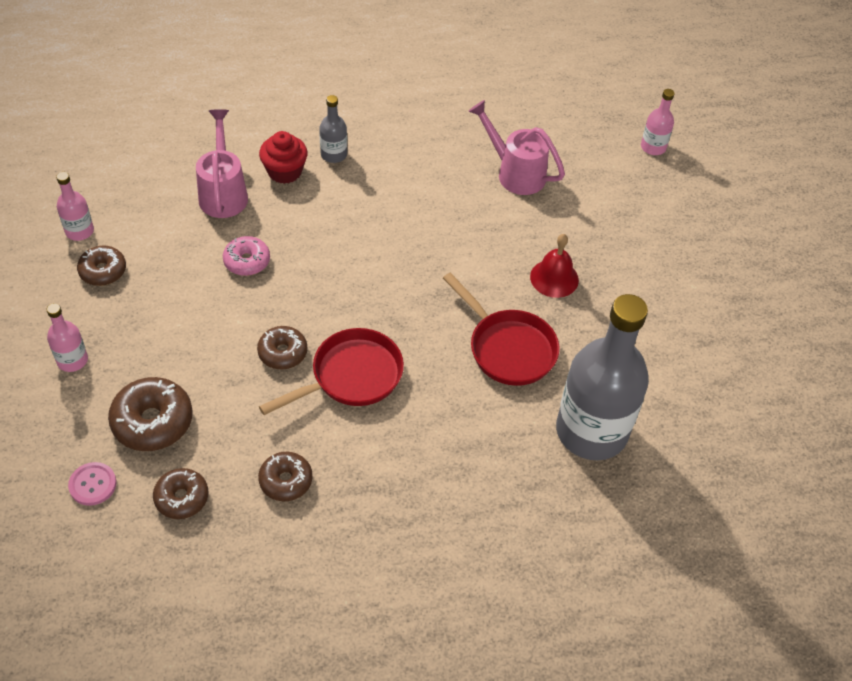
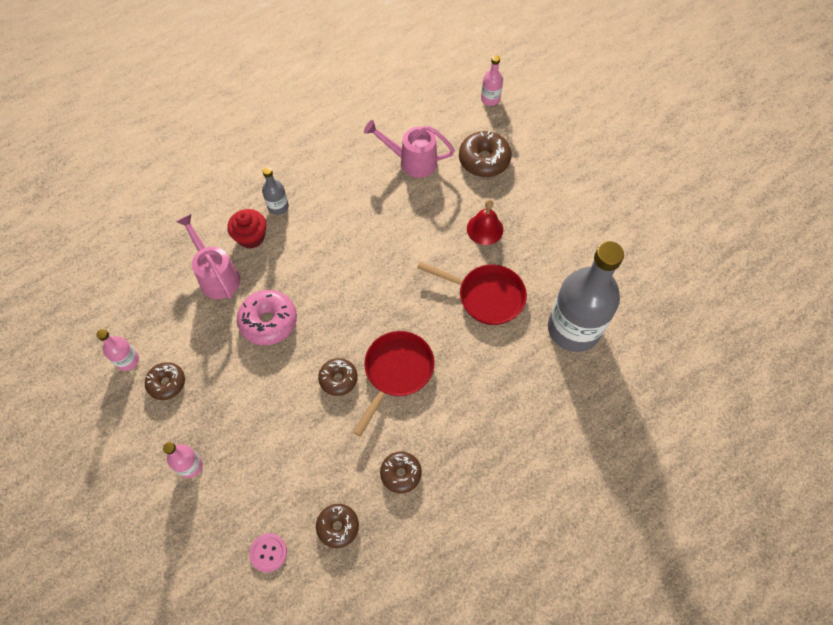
camera: 25 degrees left, 10 degrees up
brown donut [108,377,193,451] -> brown donut moved to [459,131,512,177]
pink donut [223,236,270,276] -> pink donut [237,290,297,345], size x1.57

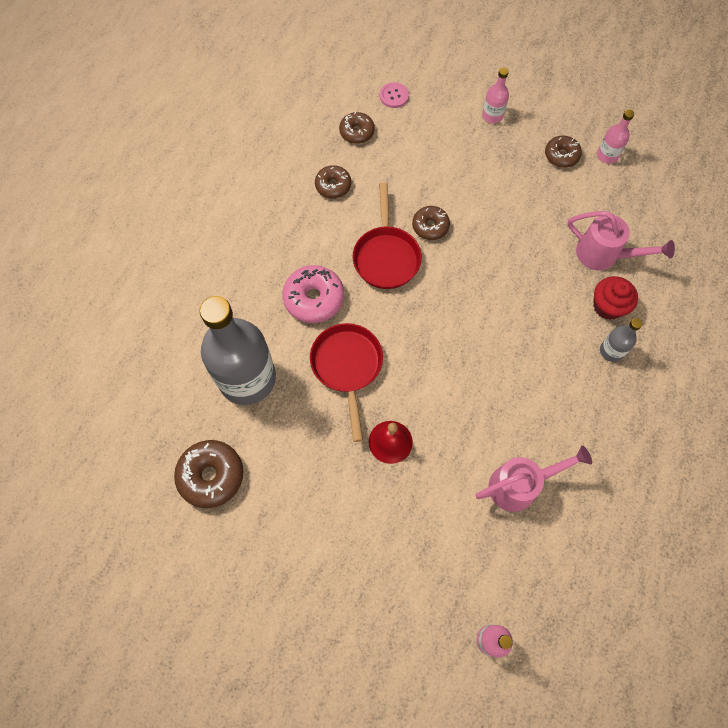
camera: 150 degrees right, 5 degrees up
pink donut [237,290,297,345] -> pink donut moved to [282,265,344,323]
red pan [417,262,527,325] -> red pan turned 90 degrees clockwise [310,323,383,442]
brown donut [459,131,512,177] -> brown donut moved to [174,440,244,508]

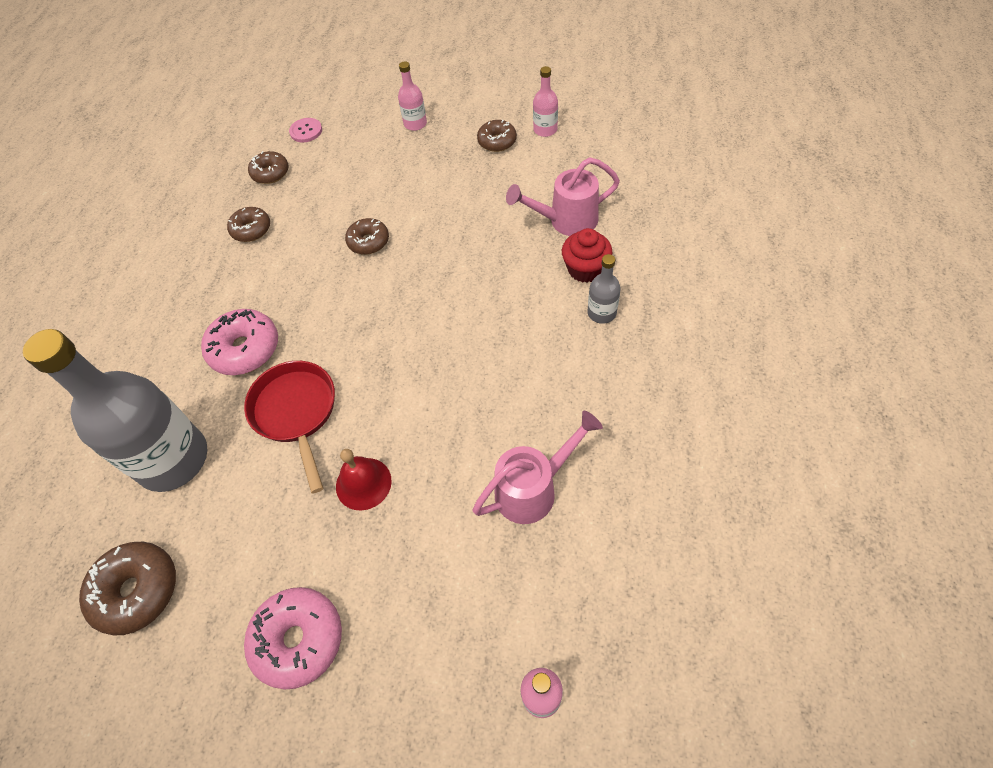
camera: 10 degrees left, 10 degrees down
red pan [352,182,422,289] -> none
pink watering can [568,211,675,270] -> pink watering can turned 150 degrees clockwise [506,157,620,236]
none -> pink donut [244,587,342,689]

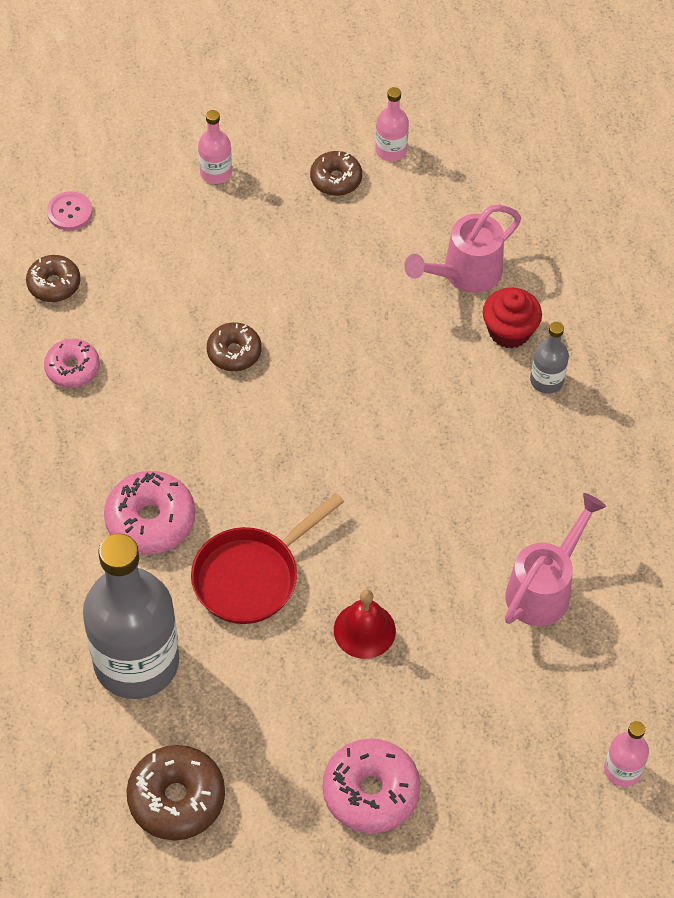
camera: 25 degrees left, 0 degrees up
brown donut [227,207,270,242] -> pink donut [44,339,100,388]
red pan [244,361,335,493] -> red pan turned 90 degrees counterclockwise [191,493,344,624]

